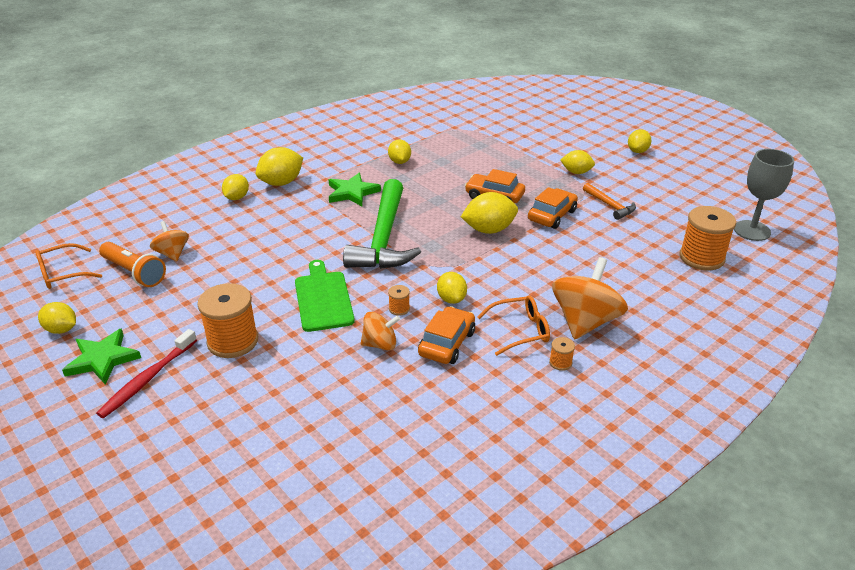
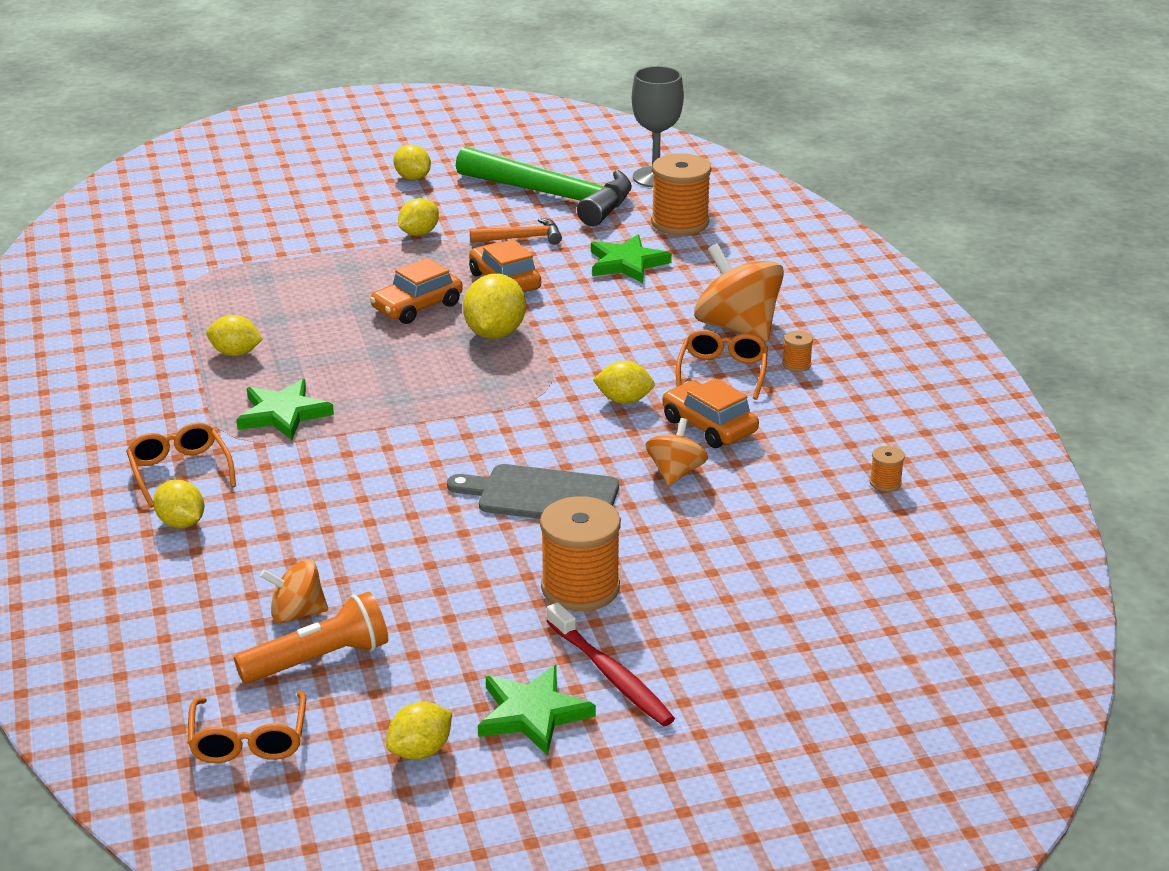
camera: 65 degrees left, 5 degrees down
yellow lemon [256,147,303,186] -> orange glasses [126,422,236,507]
green cutting board [295,260,355,332] -> grey cutting board [447,464,619,519]
green hammer [343,179,421,269] -> green hammer moved to [456,146,632,226]
orange spool [388,285,410,316] -> orange spool moved to [870,446,905,492]
none -> green star [591,234,672,283]

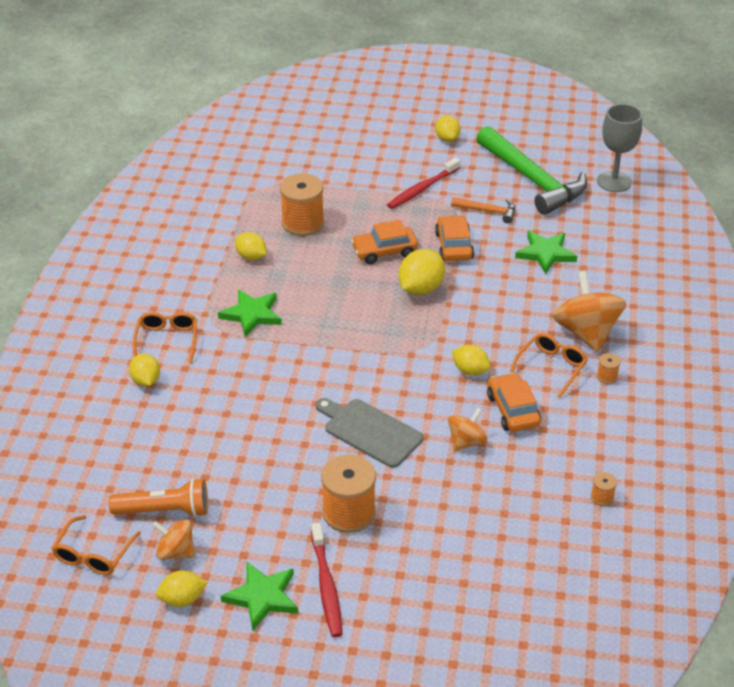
camera: 25 degrees right, 10 degrees up
orange spinning top [260,559,328,623] -> orange spinning top moved to [152,520,195,560]
yellow lemon [398,198,439,236] -> red toothbrush [387,157,460,209]
orange spool [651,153,711,235] -> orange spool moved to [280,173,324,236]

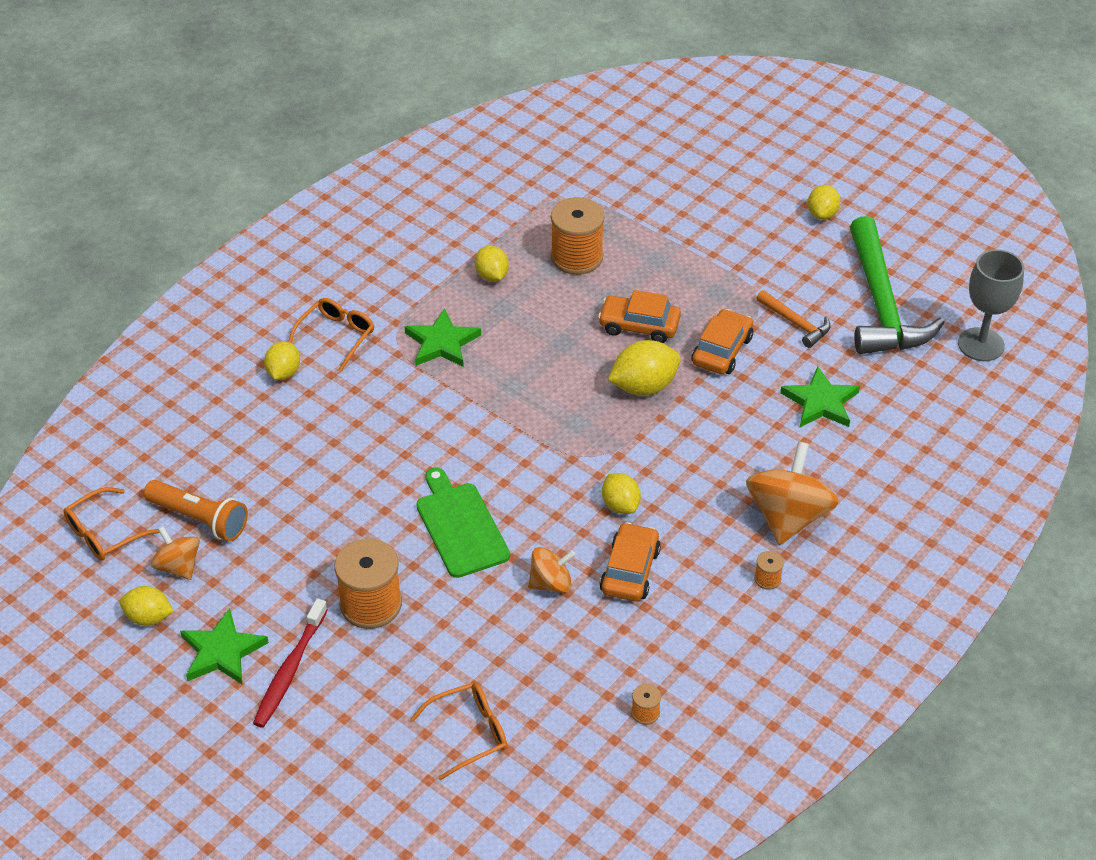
camera: 30 degrees right, 5 degrees up
grey cutting board [316,398,423,468] -> green cutting board [416,467,510,578]
red toothbrush [387,157,460,209] -> none
orange glasses [510,333,588,398] -> orange glasses moved to [410,683,507,780]

